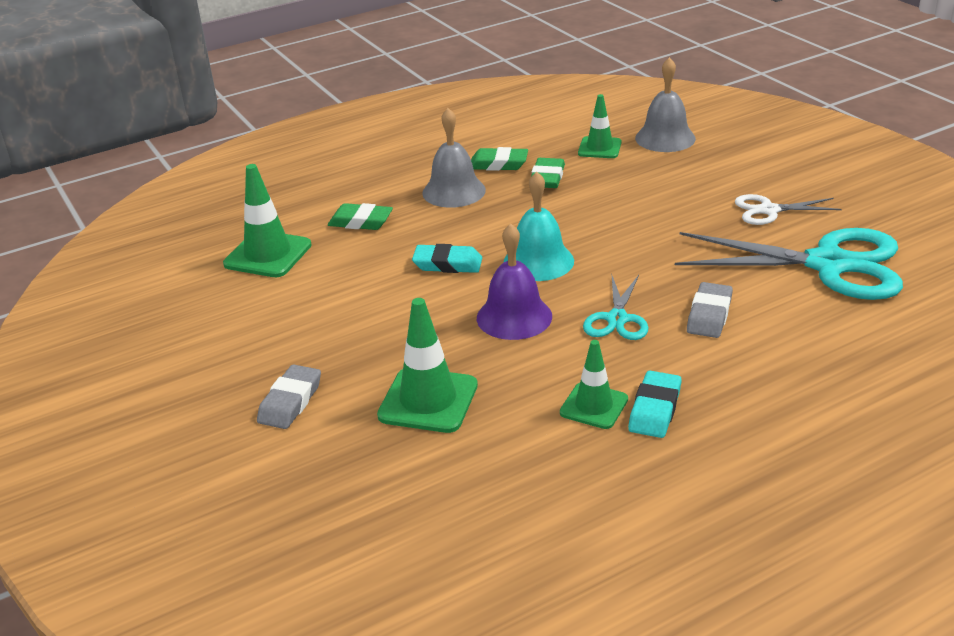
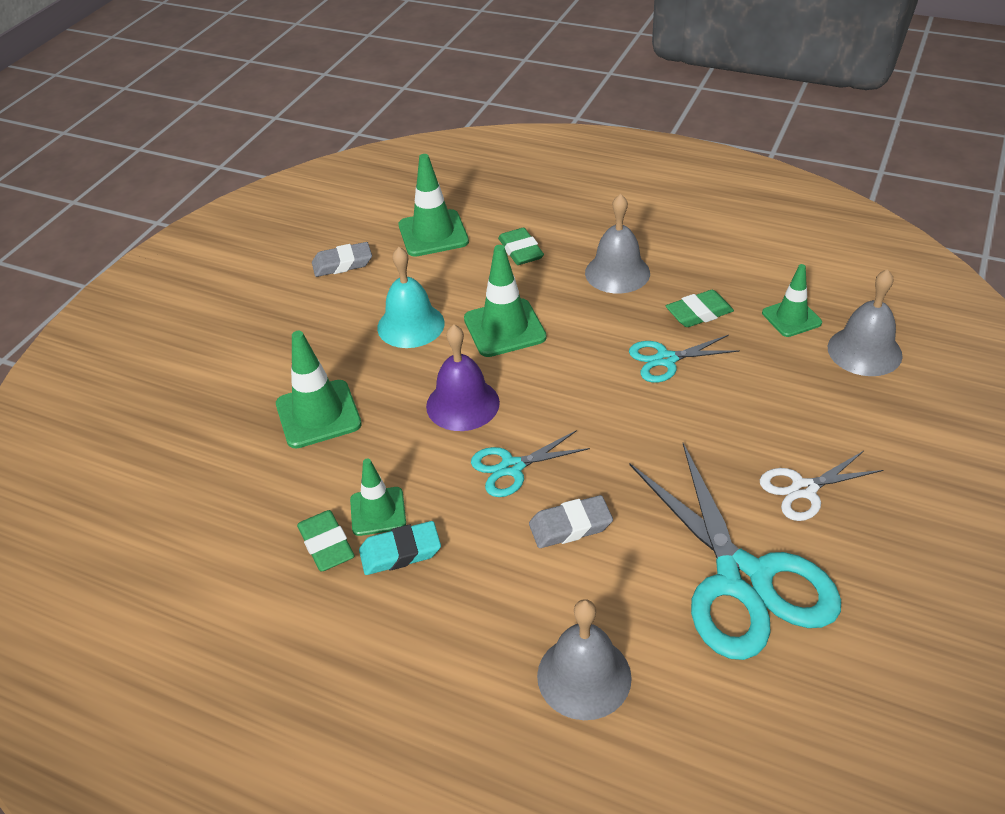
camera: 55 degrees right, 10 degrees up
grey eraser [257,364,321,429] -> grey eraser moved to [312,242,372,277]
turquoise eraser [412,244,482,273] -> green traffic cone [464,245,547,357]
green eraser [471,147,528,171] -> green eraser moved to [297,510,355,572]
turquoise bell [503,171,574,281] -> turquoise bell moved to [377,247,445,348]
white scissors [735,194,842,225] -> white scissors turned 75 degrees counterclockwise [760,451,883,521]
none -> grey bell [537,599,632,720]
none -> turquoise scissors [629,335,740,383]

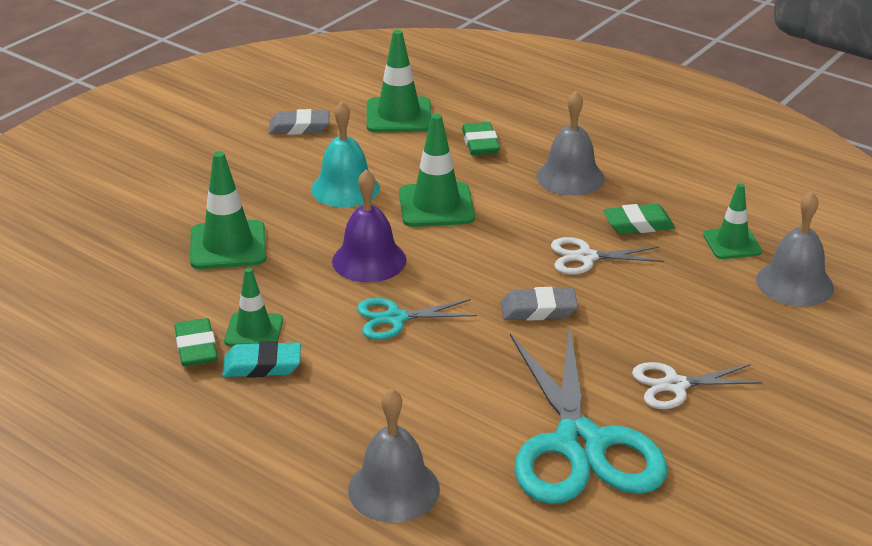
camera: 10 degrees right, 10 degrees down
grey eraser [529,495,613,548] -> grey eraser moved to [501,287,578,321]
turquoise scissors [629,335,740,383] -> white scissors [551,237,664,275]

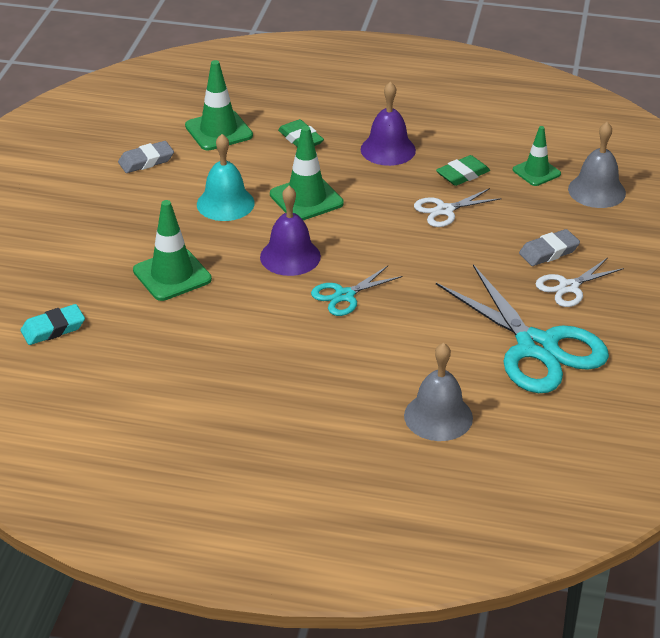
camera: 25 degrees left, 5 degrees up
green eraser [175,318,218,366] -> none
turquoise eraser [222,341,301,378] -> turquoise eraser moved to [21,304,85,345]
green traffic cone [224,268,283,347] -> none
grey eraser [501,287,578,321] -> grey eraser moved to [519,229,580,266]
grey bell [536,91,604,196] -> purple bell [361,81,416,166]

